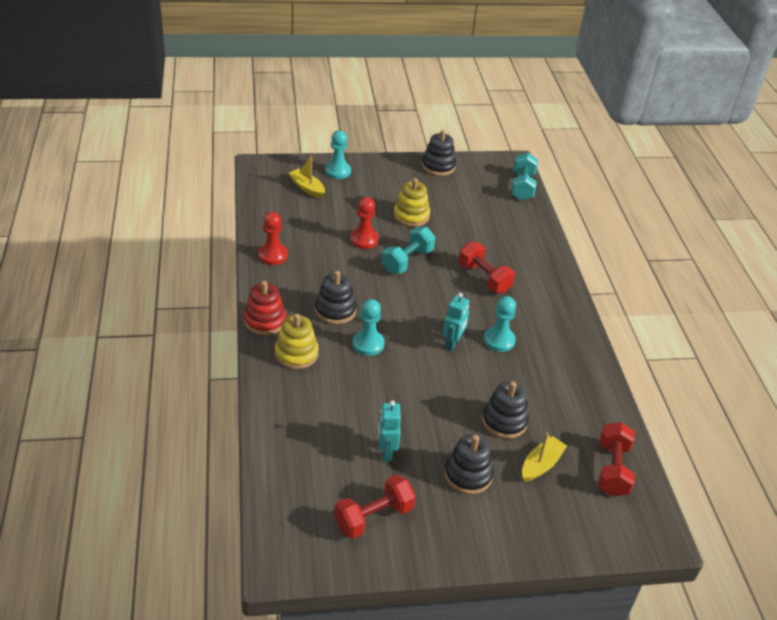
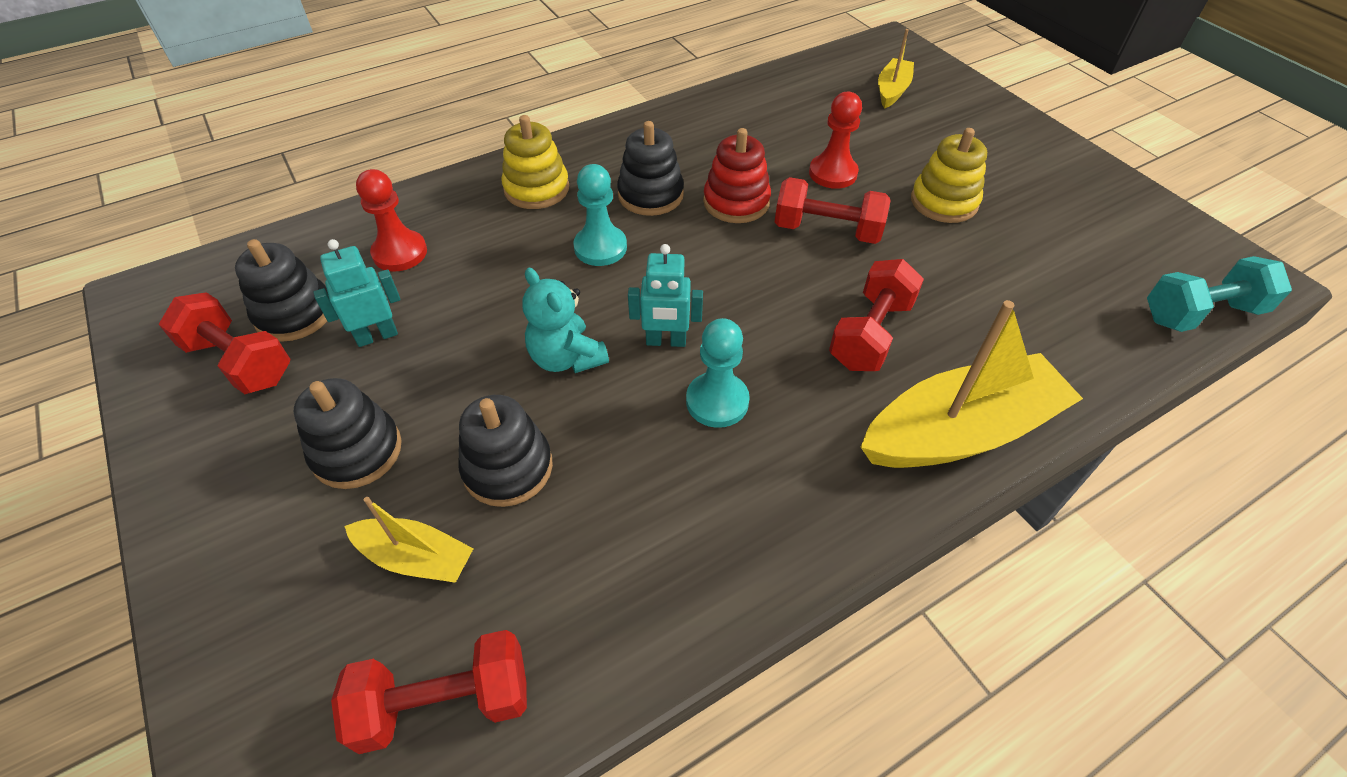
camera: 70 degrees right, 10 degrees up
red stacking toy [244,281,286,335] -> red stacking toy moved to [703,128,771,223]
red pawn [258,212,288,265] -> red pawn moved to [356,169,427,272]
turquoise pawn [325,130,351,179] -> none
turquoise dumbbell [382,227,436,274] -> red dumbbell [775,177,891,244]
black stacking toy [422,130,456,176] -> black stacking toy moved to [235,239,328,342]
none -> turquoise teddy bear [522,268,609,373]
none -> yellow boat [861,300,1083,468]

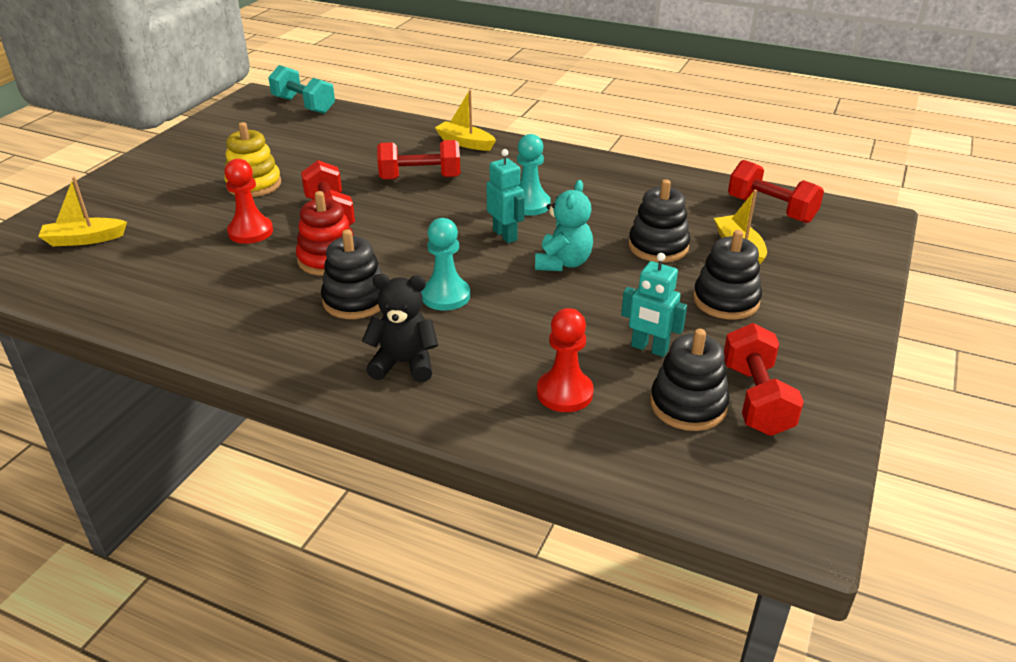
camera: 125 degrees left, 15 degrees down
yellow stacking toy [501,115,569,209] -> black teddy bear [362,274,438,383]
yellow boat [861,300,1083,468] -> yellow boat [435,90,496,151], size x0.52

